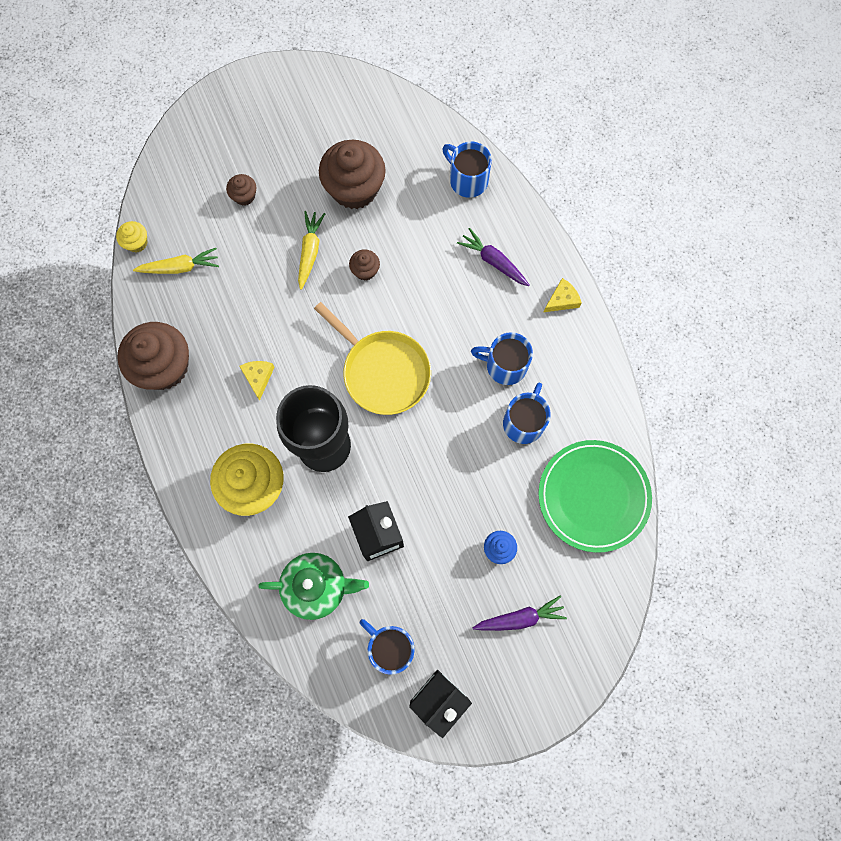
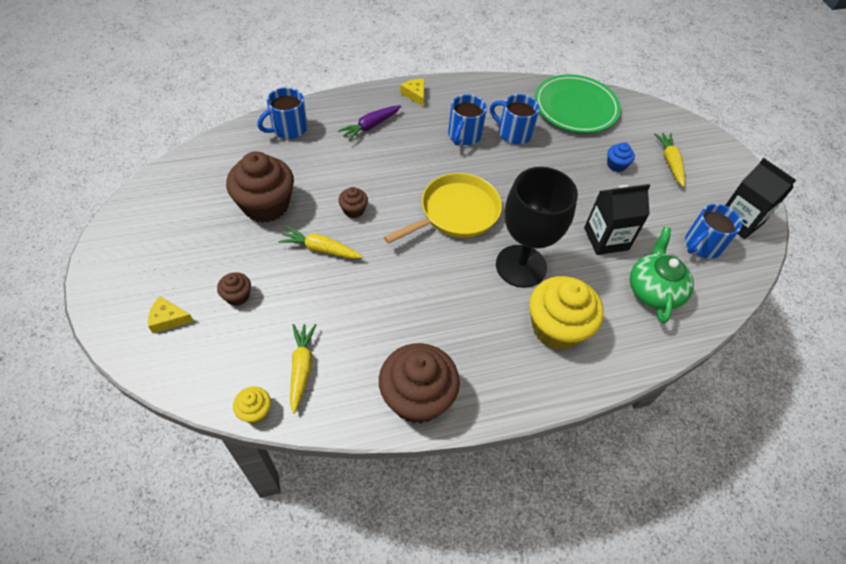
camera: 85 degrees left, 20 degrees down
yellow cheese [239,361,275,400] -> yellow cheese moved to [148,296,194,333]
purple carrot [473,596,567,631] -> yellow carrot [654,133,685,187]

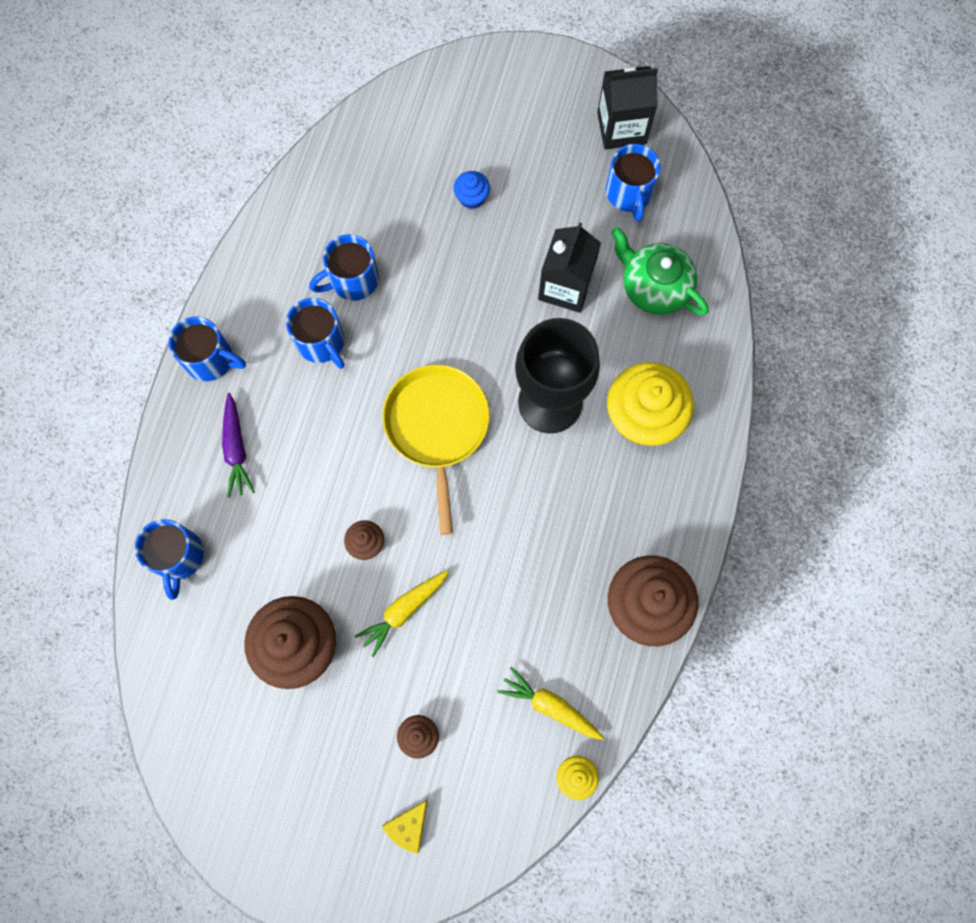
camera: 55 degrees left, 20 degrees up
yellow cheese [400,79,424,106] -> blue mug [169,317,246,381]
green plate [534,74,621,133] -> none
yellow carrot [654,133,685,187] -> none

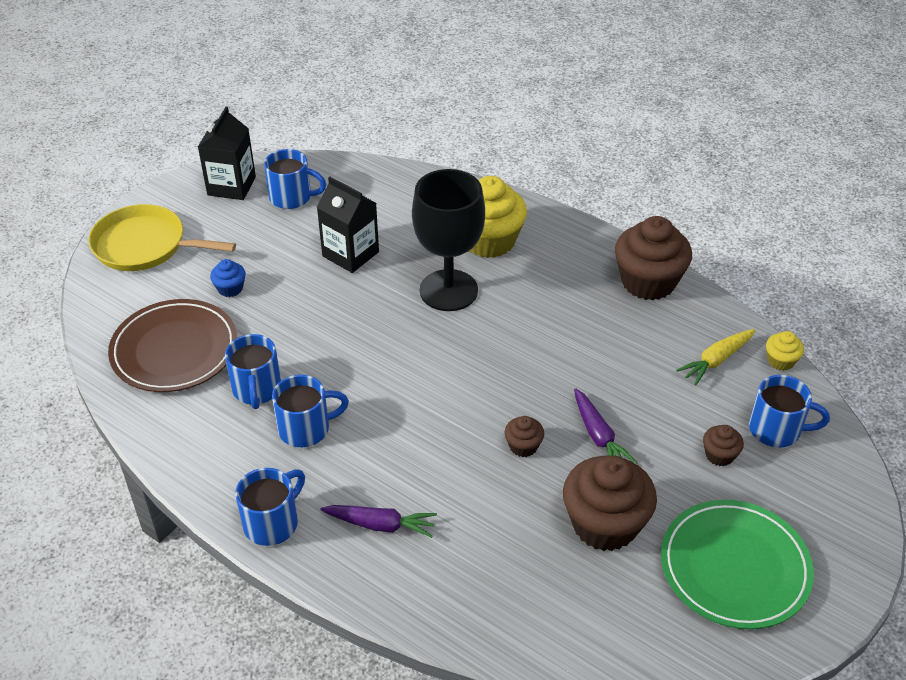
camera: 70 degrees left, 30 degrees down
blue mug [135,519,204,600] -> blue mug moved to [749,375,830,448]
yellow carrot [355,571,449,657] -> purple carrot [574,388,637,463]
yellow cheese [382,799,428,854] -> none
yellow pan [383,365,490,535] -> yellow pan moved to [88,204,236,271]
green teapot [611,227,709,315] -> none
none -> brown plate [108,299,237,392]
none -> green plate [661,500,814,629]

